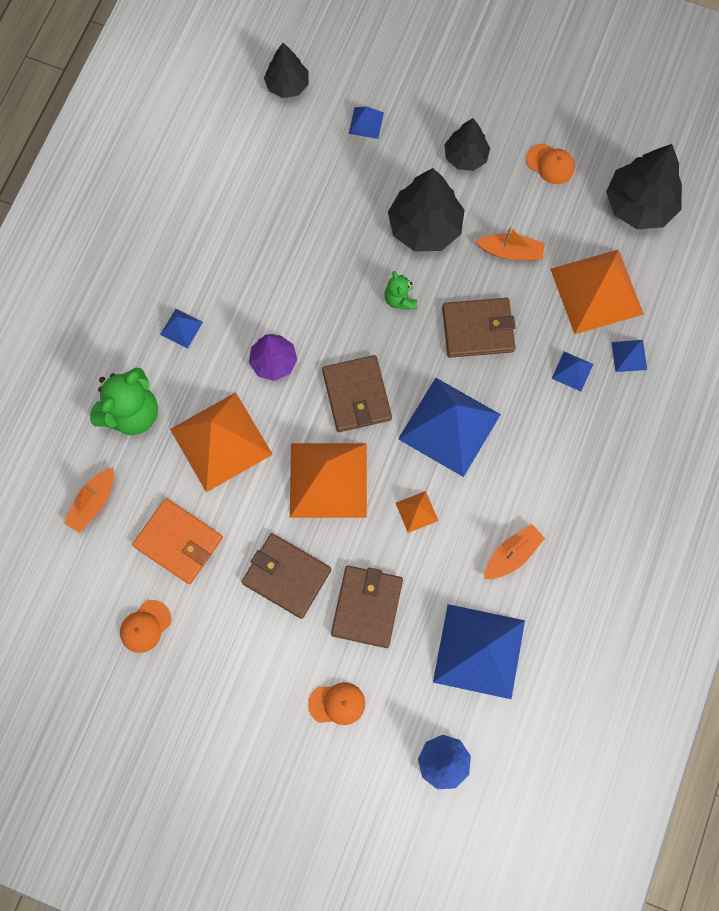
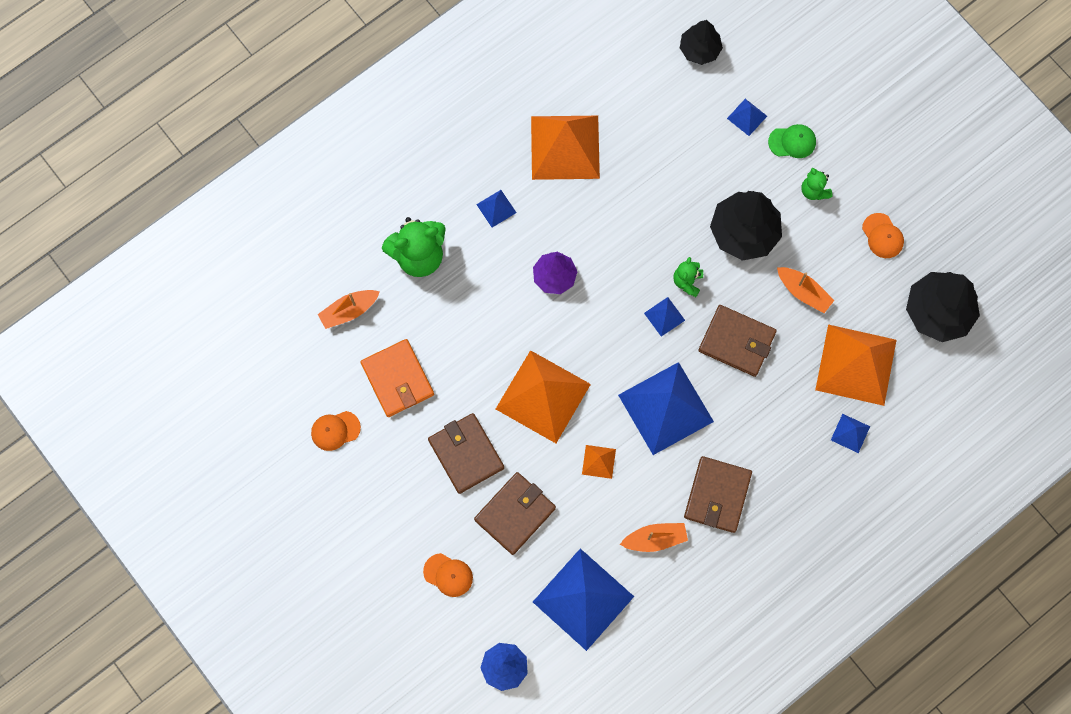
camera: 30 degrees right, 0 degrees up
orange pyramid [170,392,273,493] -> orange pyramid moved to [531,116,600,180]
brown wallet [322,355,392,432] -> brown wallet moved to [684,456,752,533]
black tree [444,118,490,171] -> green teddy bear [801,168,832,200]
blue pyramid [552,351,593,391] -> blue pyramid moved to [644,297,685,337]
none -> green cap [768,124,816,158]

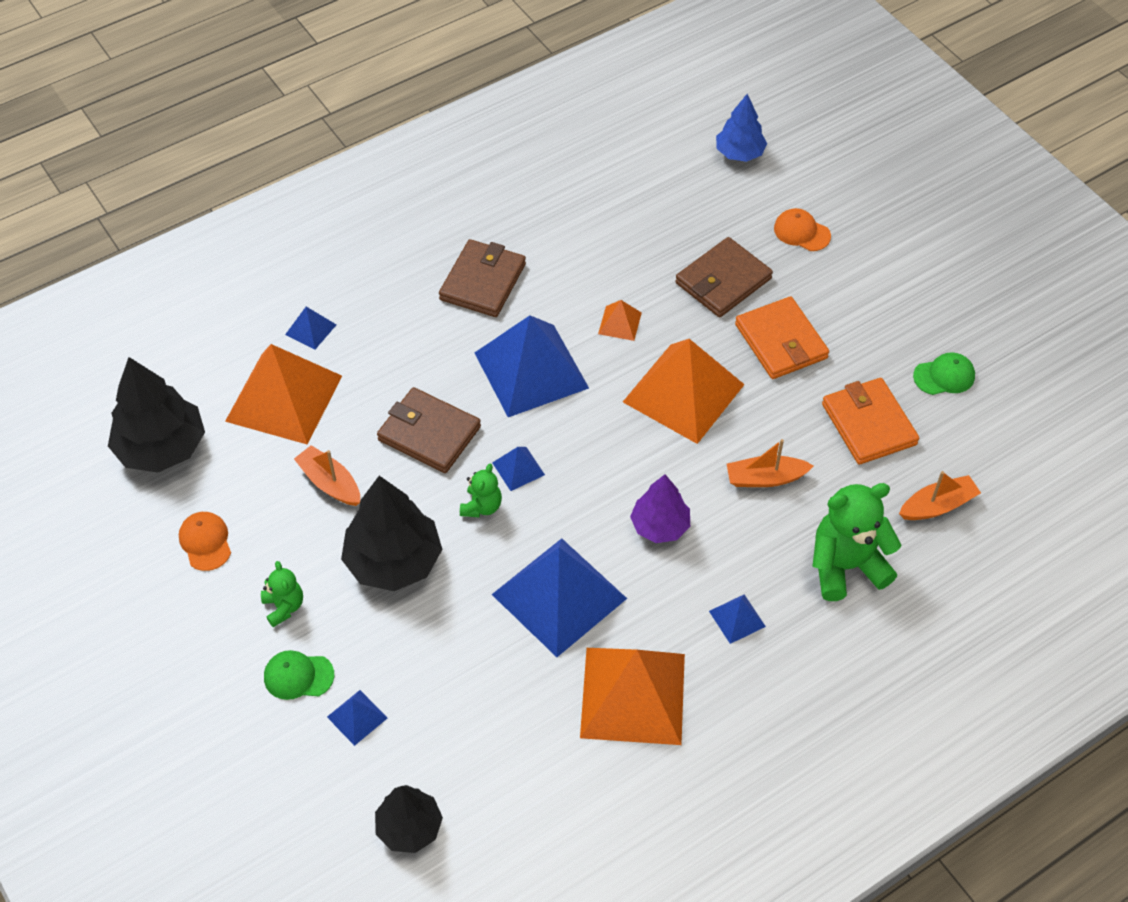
camera: 175 degrees left, 20 degrees down
orange cap [311,411,361,451] -> green cap [913,352,975,395]
brown wallet [428,413,504,494] -> orange wallet [735,296,829,379]
blue pyramid [533,548,634,651] -> blue pyramid moved to [491,538,627,657]
orange boat [620,523,688,552] -> orange boat moved to [727,439,814,487]

